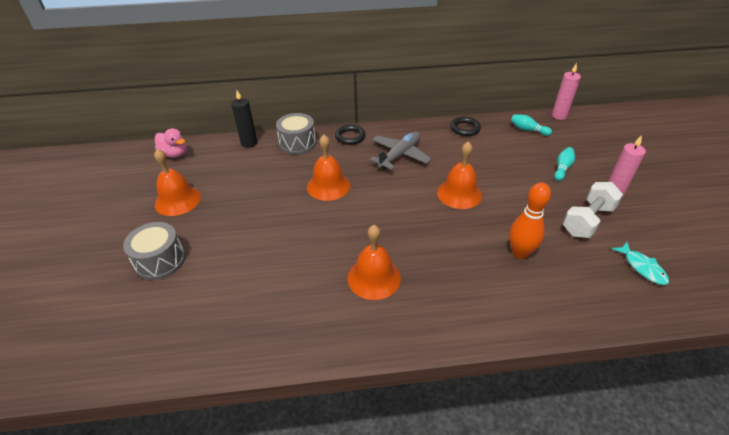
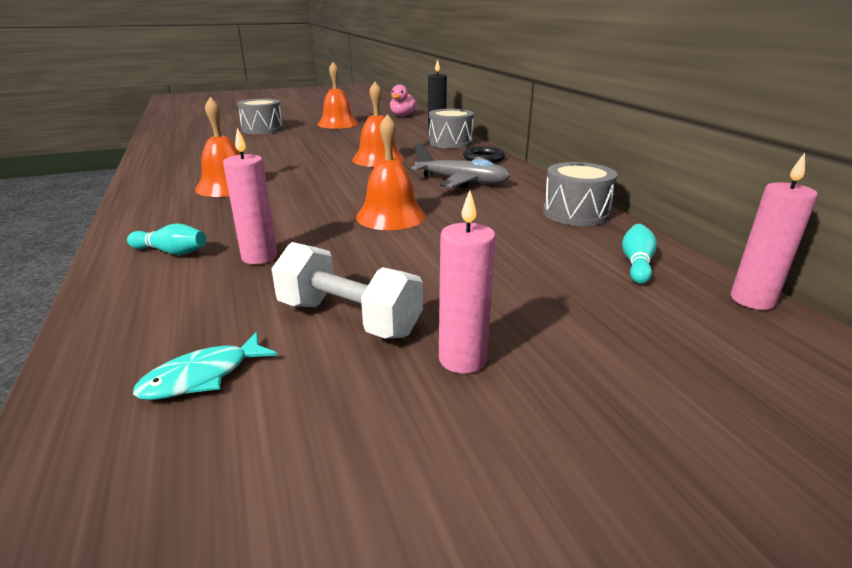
camera: 75 degrees right, 15 degrees down
black ring [450,117,481,136] -> grey drum [543,162,617,226]
orange bowling pin [509,182,551,259] -> pink candle [223,128,277,264]
turquoise bowling pin [554,147,575,181] -> turquoise bowling pin moved to [127,223,206,255]

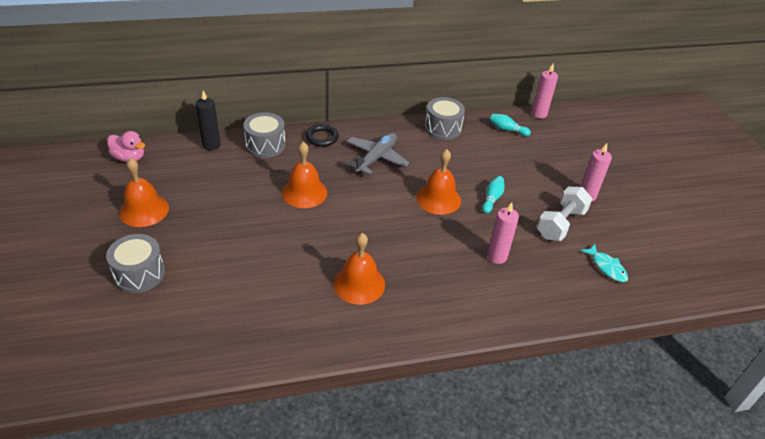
camera: 85 degrees left, 15 degrees up
turquoise bowling pin [127,223,206,255] -> turquoise bowling pin moved to [482,176,505,214]

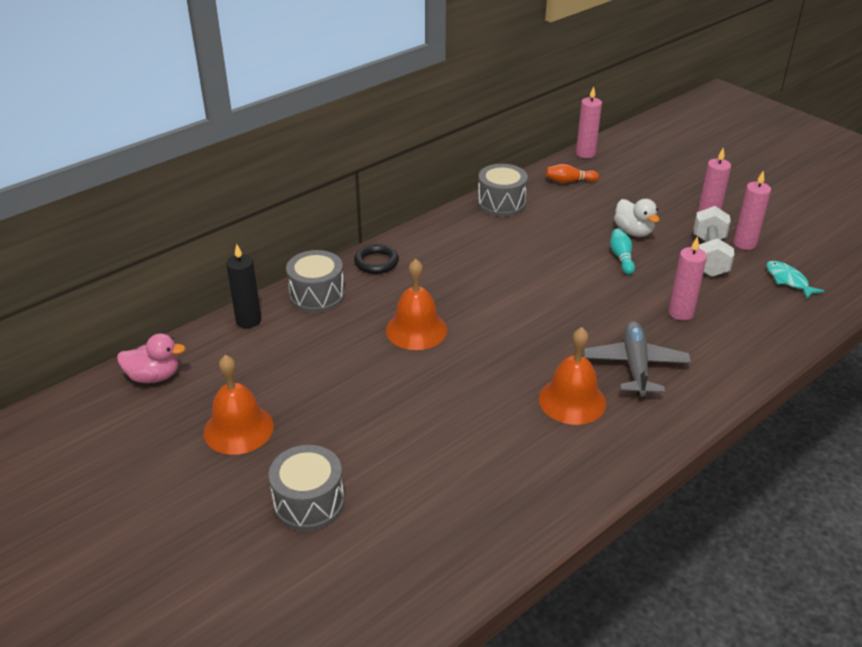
camera: 25 degrees left, 5 degrees down
grey plane [346,133,410,175] -> grey plane moved to [583,321,691,397]
orange bell [416,149,461,215] -> none
turquoise bowling pin [490,114,531,136] -> orange bowling pin [546,164,599,183]
turquoise fish [580,244,628,282] -> turquoise fish turned 150 degrees counterclockwise [766,261,824,299]
none -> white duck [614,199,660,237]
none -> pink candle [733,170,771,250]

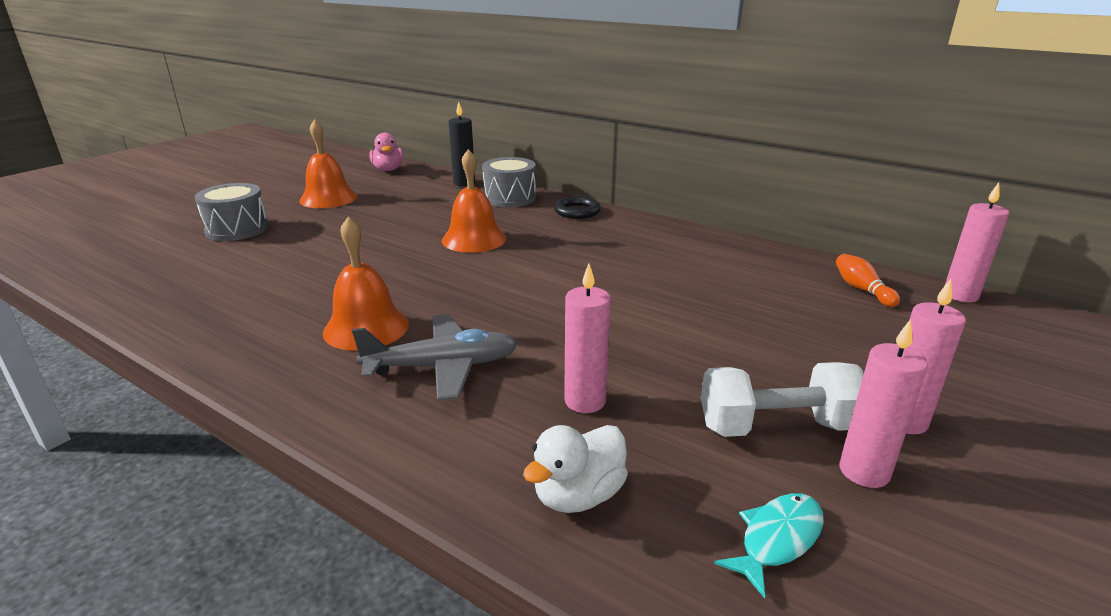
camera: 75 degrees right, 10 degrees down
grey drum [478,164,528,217] -> none
turquoise bowling pin [610,228,635,275] -> none
white duck [614,199,660,237] -> white duck moved to [523,425,628,513]

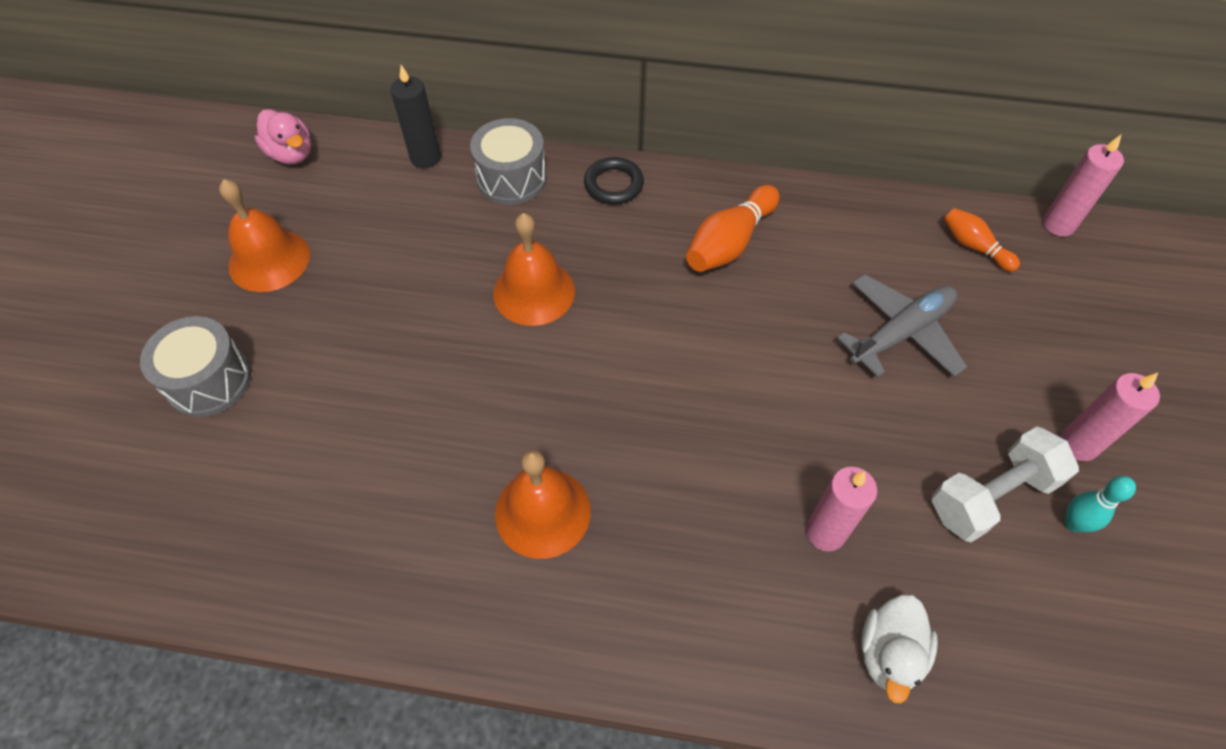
camera: 25 degrees left, 30 degrees up
grey plane [352,314,518,401] -> grey plane moved to [837,274,967,377]
turquoise fish [714,493,824,598] -> none
pink candle [839,319,928,488] -> turquoise bowling pin [1065,476,1136,532]
none -> orange bowling pin [686,185,780,272]

